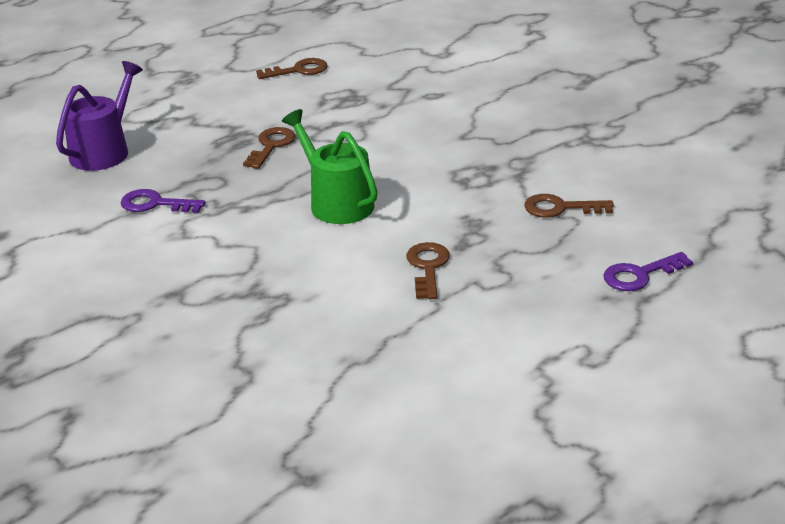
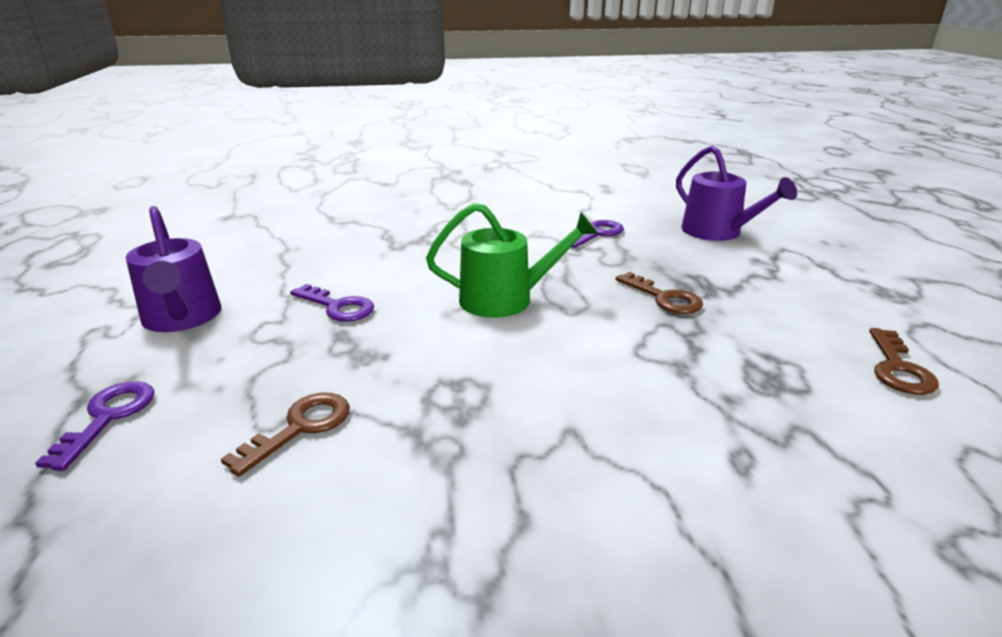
camera: 120 degrees right, 5 degrees down
brown key [406,242,450,299] -> purple key [290,284,374,322]
none -> purple watering can [125,206,221,332]

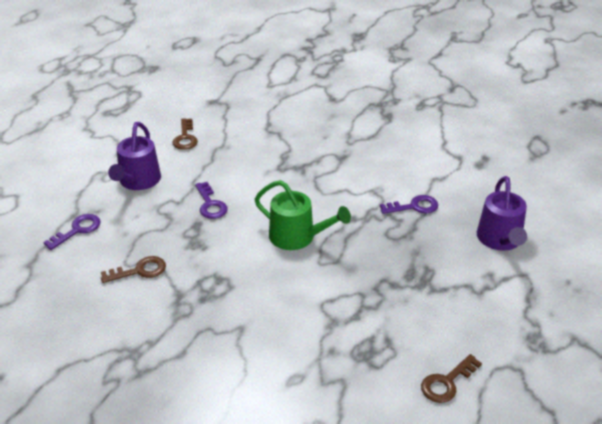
camera: 35 degrees right, 10 degrees up
brown key [616,272,703,314] -> brown key moved to [173,118,198,150]

